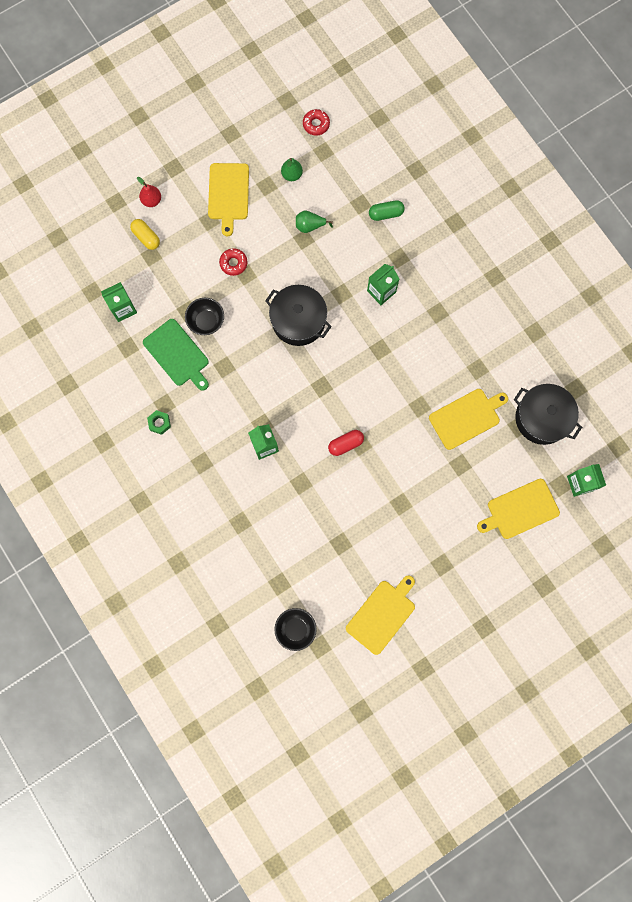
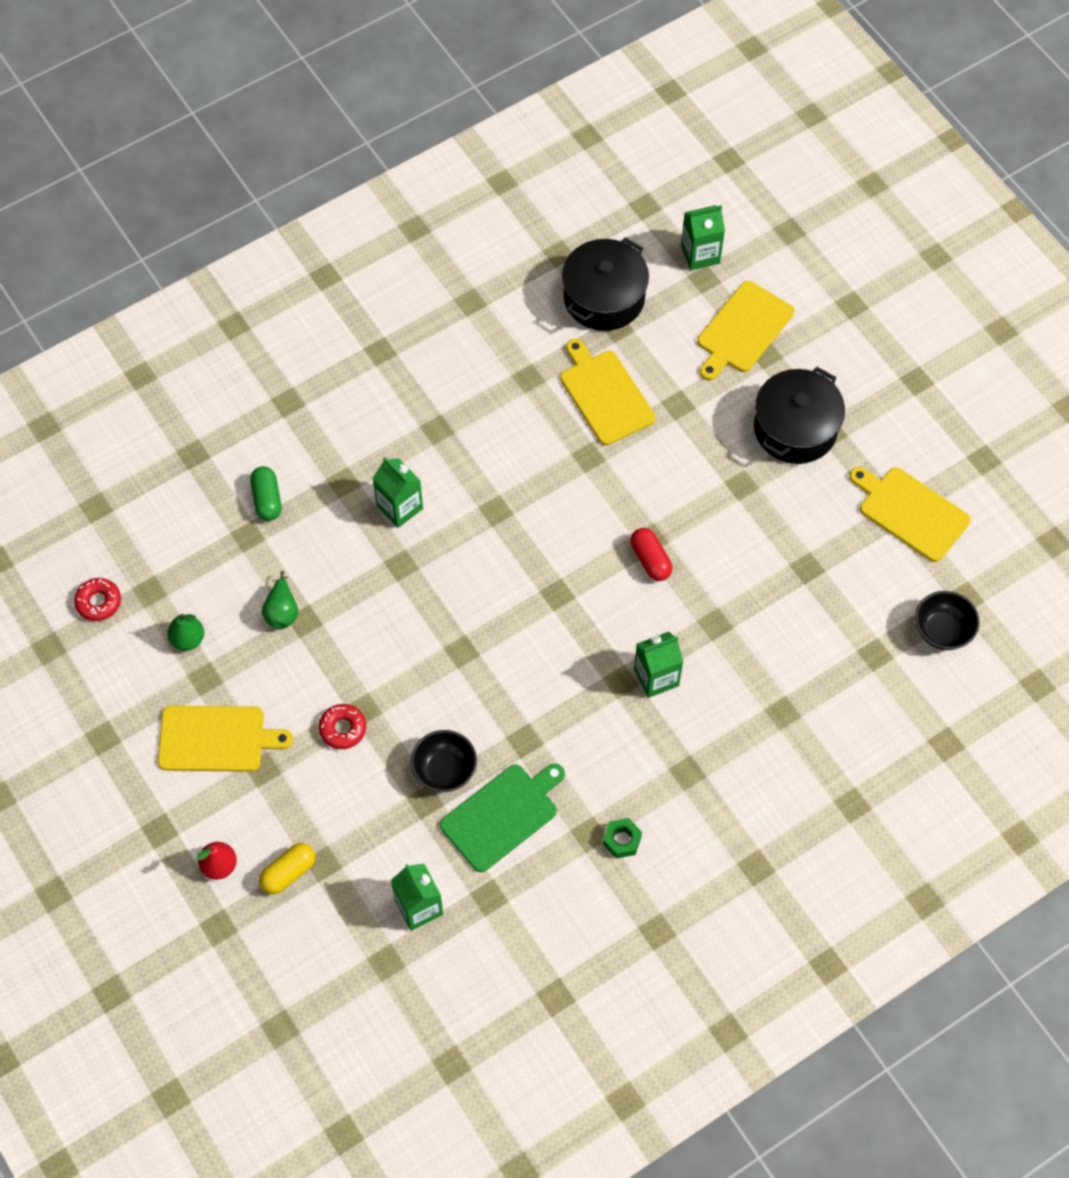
camera: 90 degrees left, 15 degrees down
black pot [265,285,332,346] -> black pot moved to [754,367,845,464]
yellow cutting board [477,479,560,539] -> yellow cutting board turned 60 degrees clockwise [697,281,794,380]

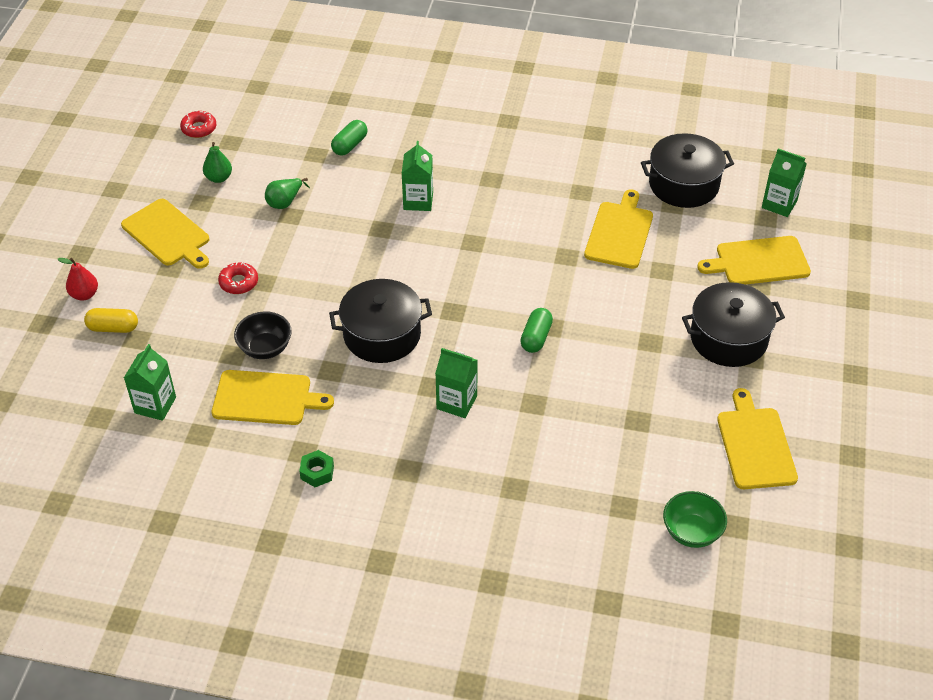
camera: 45 degrees right, 15 degrees down
green cutting board [440,763,565,872] -> yellow cutting board [212,370,334,425]
red capsule [630,528,672,581] -> green capsule [520,308,553,353]
black bowl [915,591,980,650] -> green bowl [663,491,727,548]
none -> black pot [329,279,432,363]

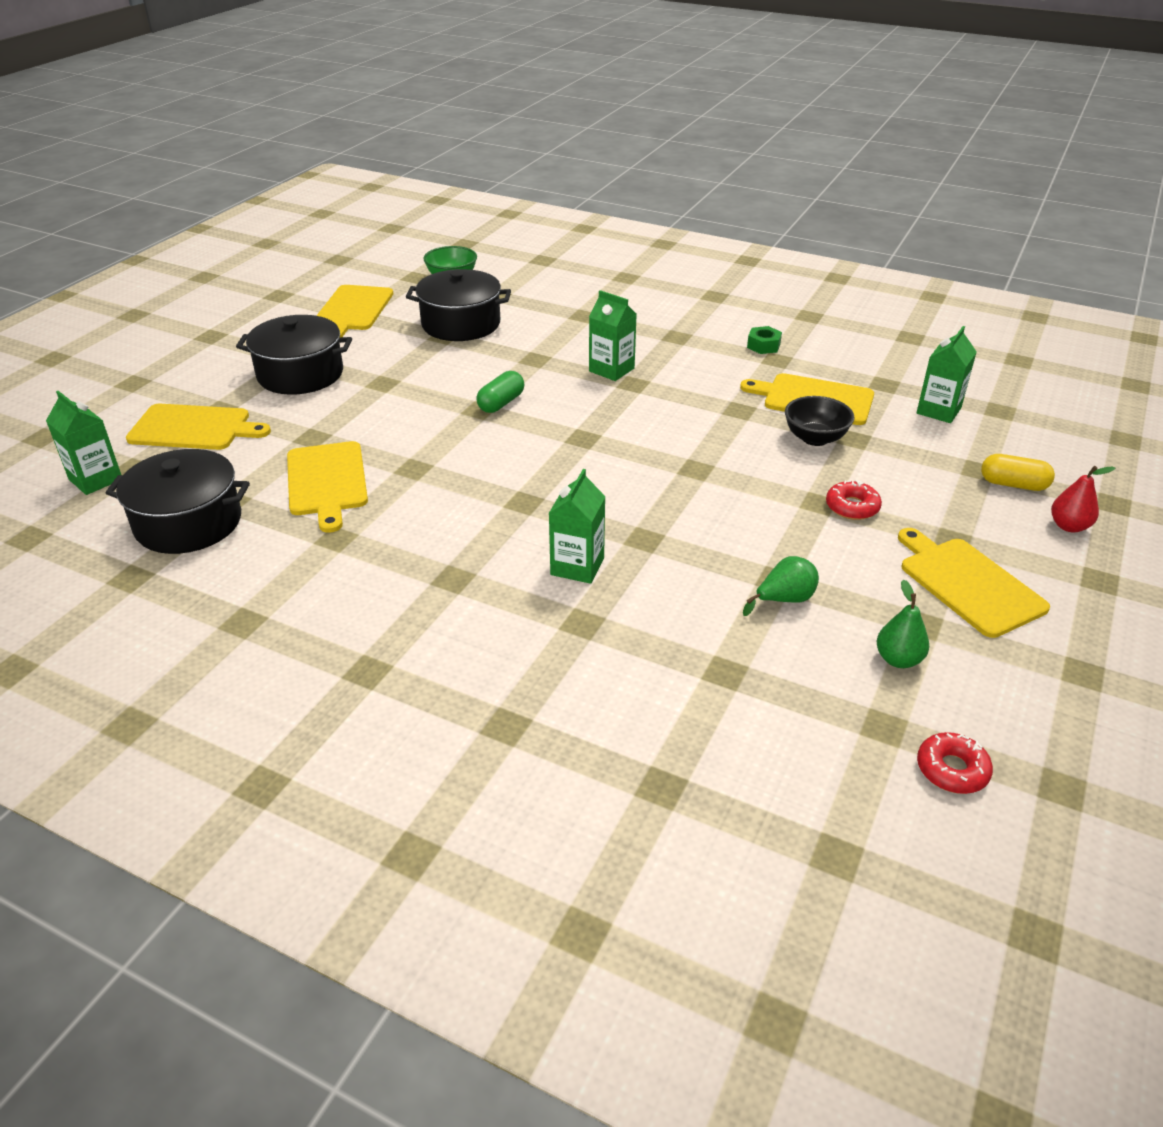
camera: 165 degrees left, 10 degrees down
black pot [329,279,432,363] -> black pot moved to [406,269,511,341]
green capsule [331,120,368,156] -> none
yellow cutting board [584,189,653,269] -> yellow cutting board turned 45 degrees counterclockwise [287,441,368,533]

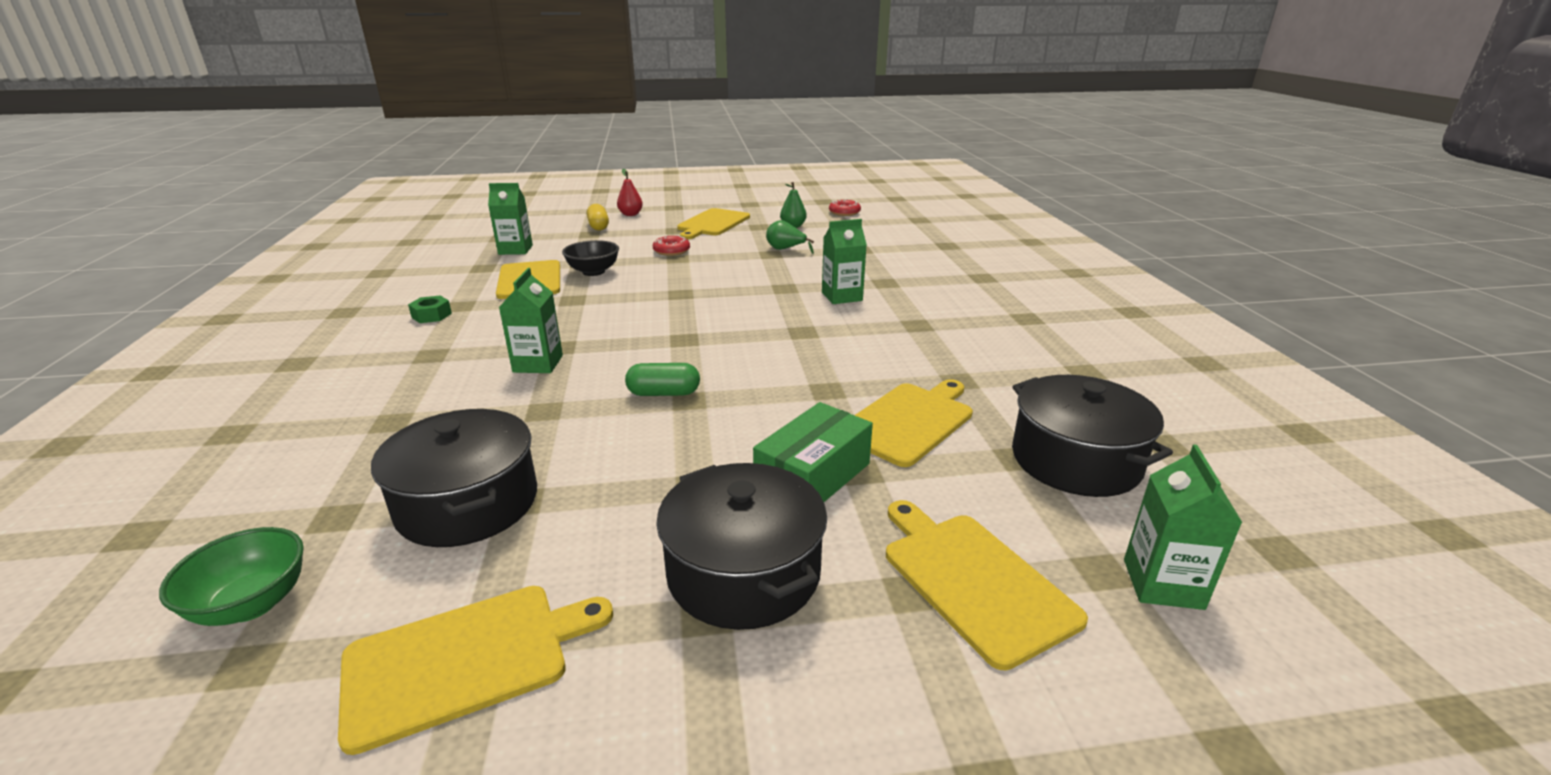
camera: 125 degrees left, 10 degrees down
none -> green box [753,402,873,502]

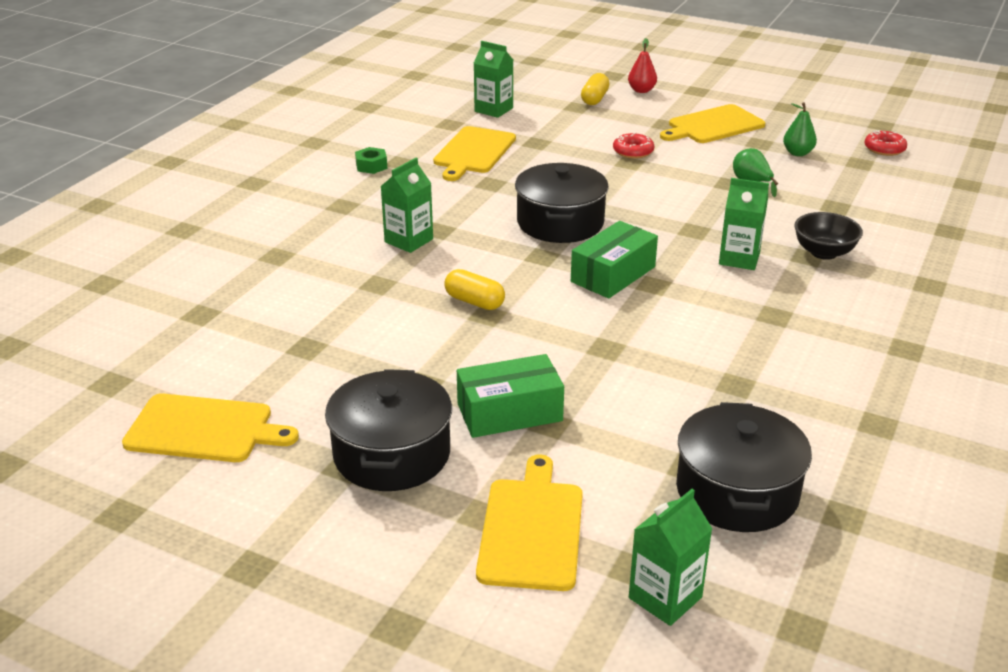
camera: 35 degrees right, 5 degrees up
green bowl [159,527,304,626] -> none
black pot [371,409,537,547] -> black pot moved to [515,163,609,243]
black bowl [562,240,619,276] -> black bowl moved to [794,212,863,260]
green capsule [625,363,700,396] -> yellow capsule [444,269,505,310]
yellow cutting board [855,379,973,467] -> none
none -> green box [571,221,658,298]

